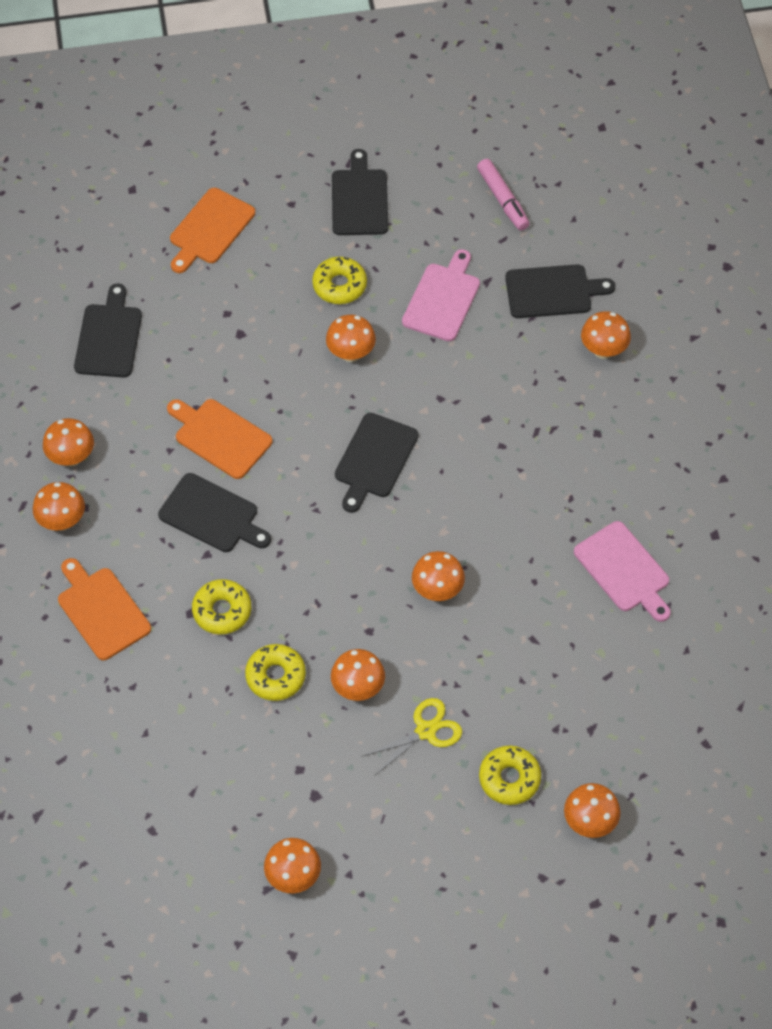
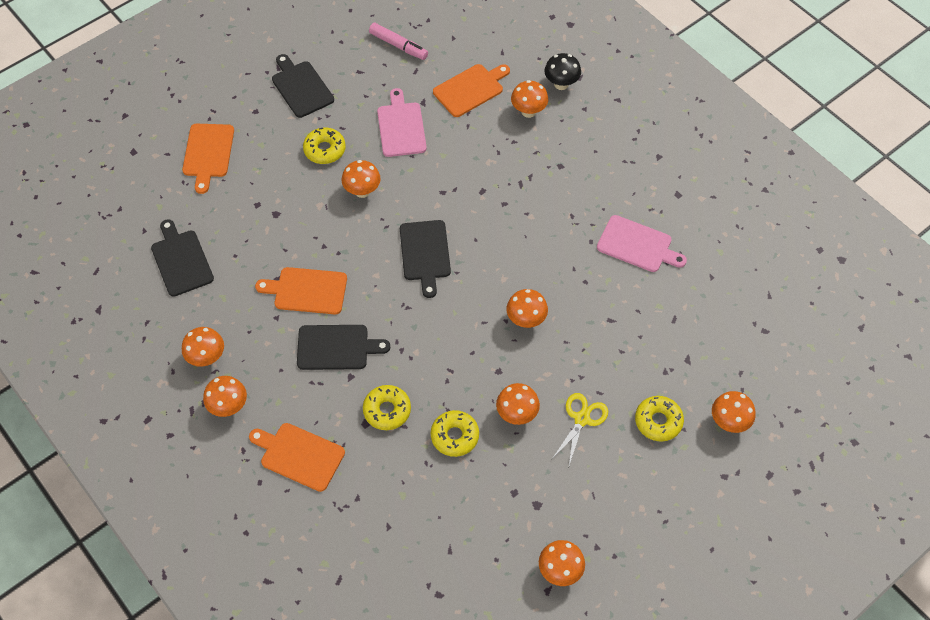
camera: 30 degrees left, 0 degrees up
black cutting board [505,264,615,318] -> orange cutting board [433,64,510,117]
none -> black mushroom [544,53,581,90]

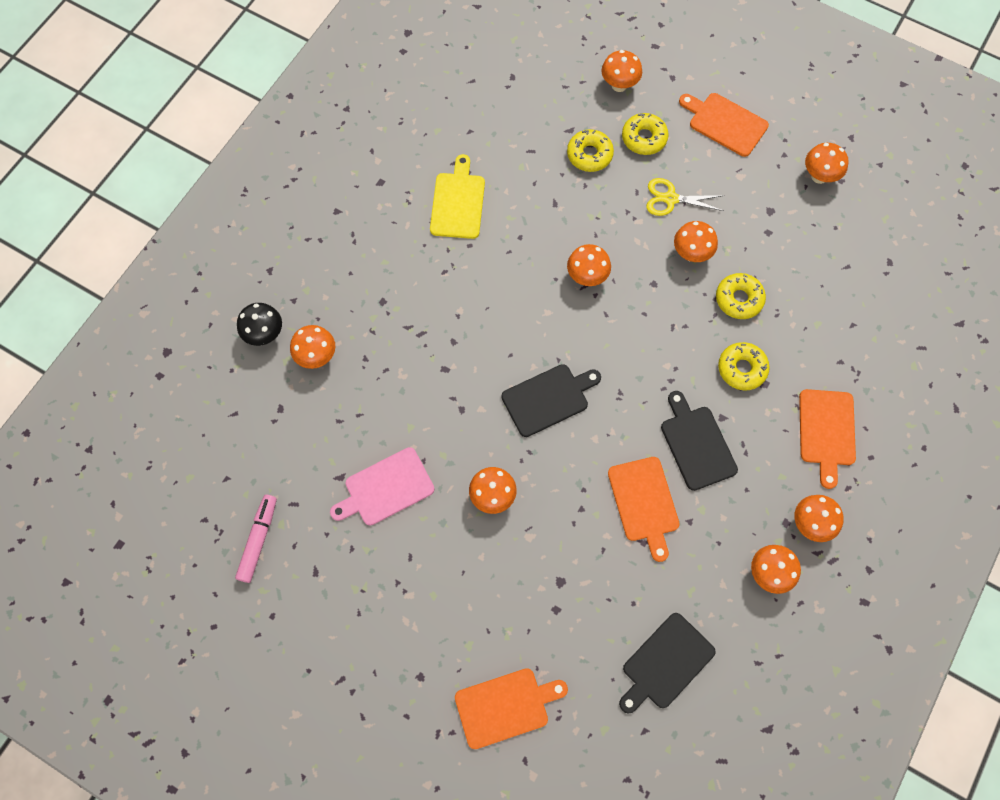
camera: 110 degrees left, 10 degrees up
black cutting board [272,54,334,118] -> none
yellow donut [303,128,346,164] -> yellow donut moved to [567,129,614,172]
orange cutting board [433,64,510,117] -> orange cutting board moved to [679,93,769,157]
pink cutting board [597,215,687,272] -> yellow cutting board [430,154,485,239]

